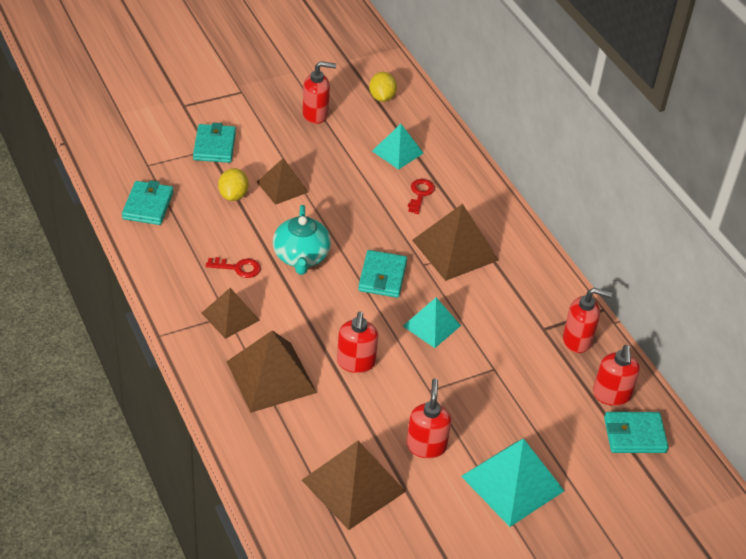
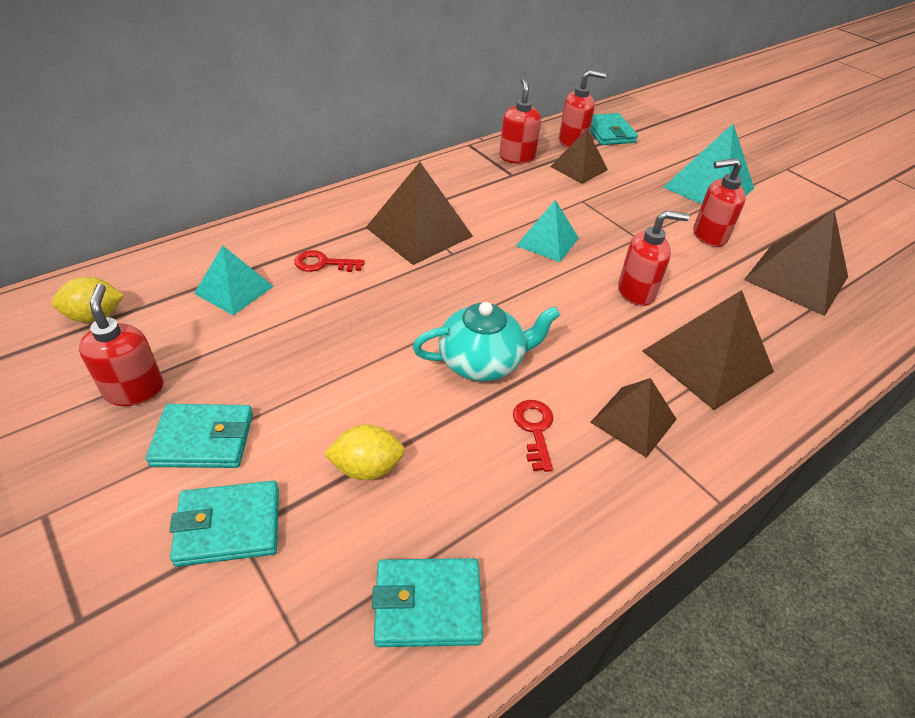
camera: 100 degrees left, 0 degrees up
brown pyramid [257,158,308,205] -> brown pyramid moved to [550,130,608,184]
turquoise wallet [358,250,407,298] -> turquoise wallet moved to [146,404,253,468]

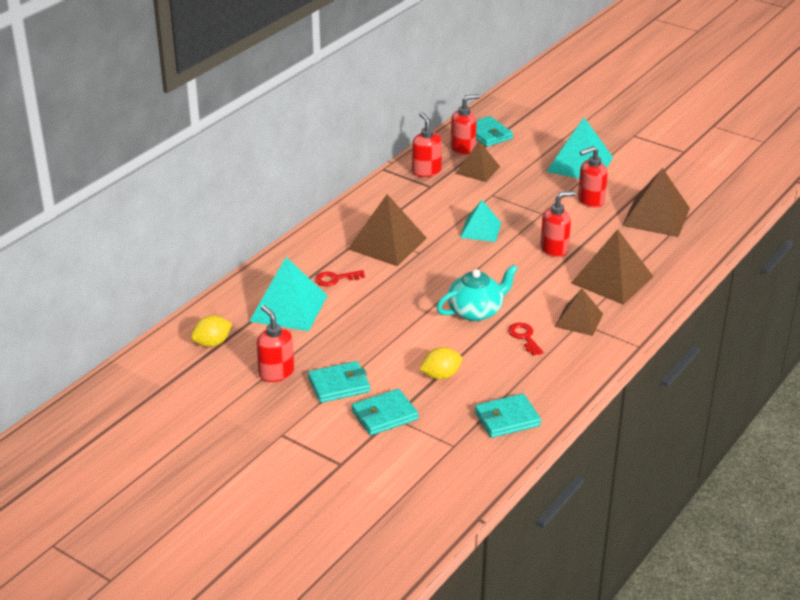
camera: 15 degrees left, 10 degrees down
turquoise pyramid [194,245,274,315] -> turquoise pyramid [249,257,328,331], size x1.60

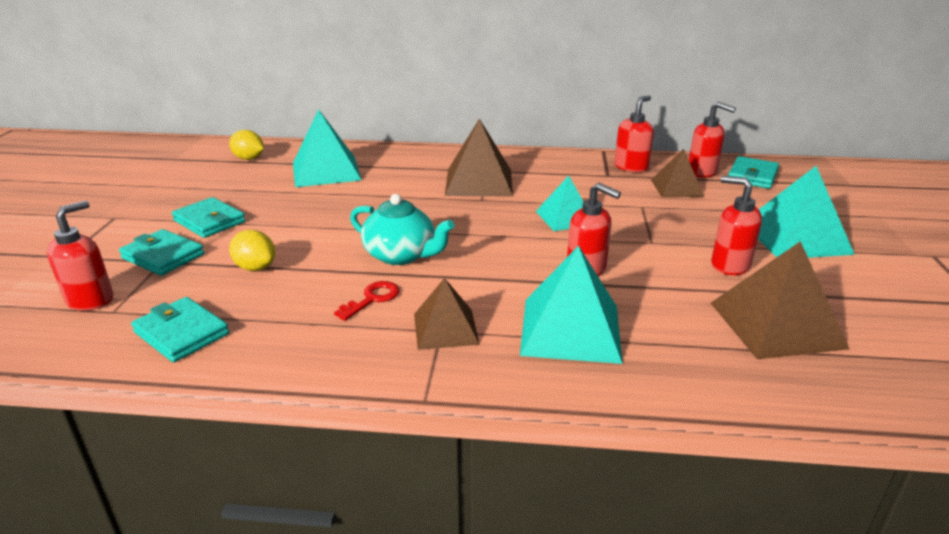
camera: 60 degrees right, 5 degrees down
red soap dispenser [256,305,294,382] -> red soap dispenser moved to [47,201,113,311]
red key [315,270,365,286] -> none
brown pyramid [571,229,653,305] -> turquoise pyramid [520,246,623,364]

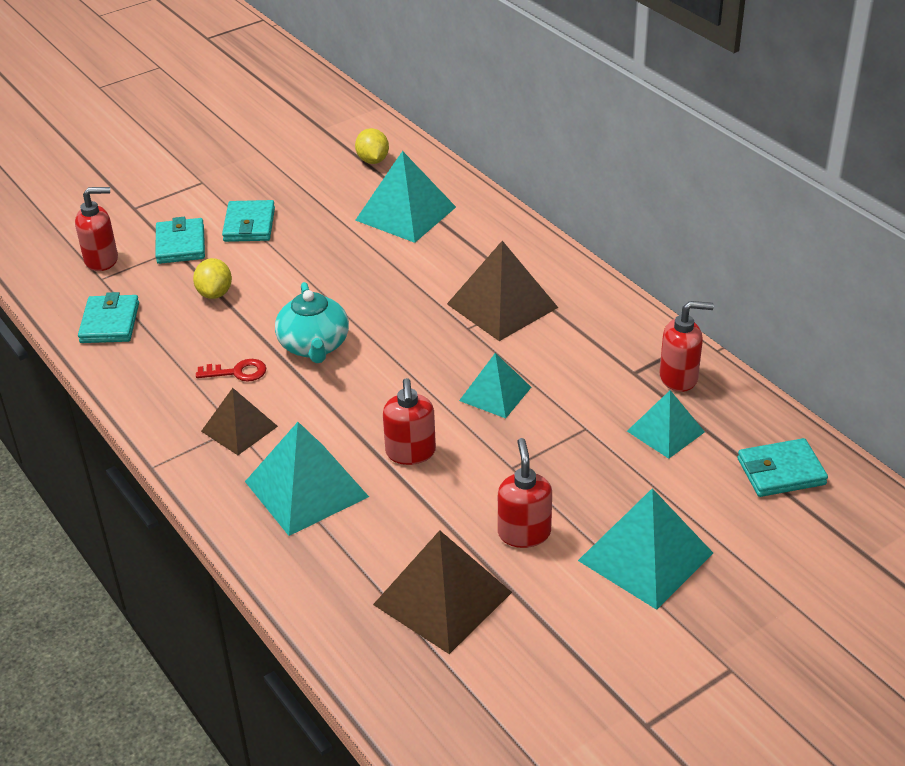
camera: 50 degrees right, 10 degrees up
brown pyramid [651,148,704,197] -> turquoise pyramid [627,390,705,459]
red soap dispenser [689,102,736,178] -> none

